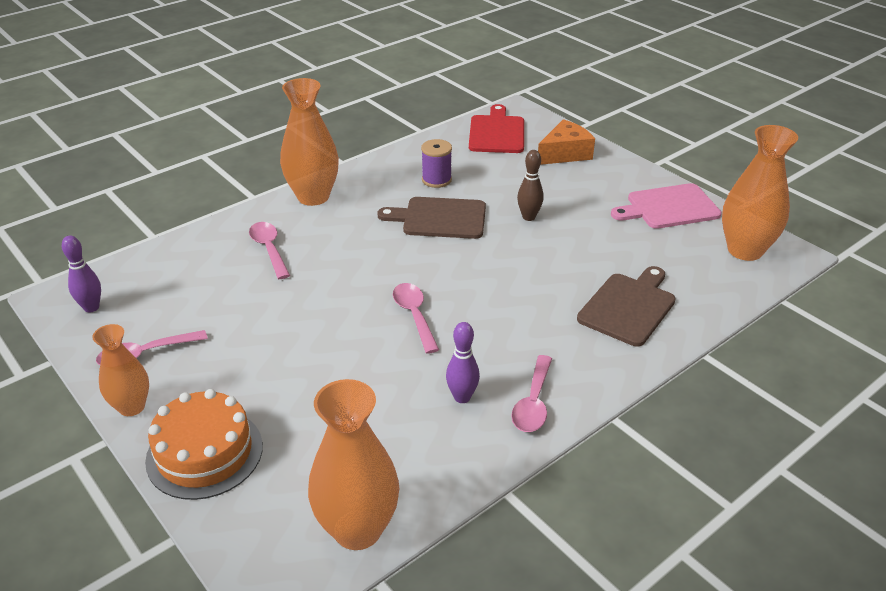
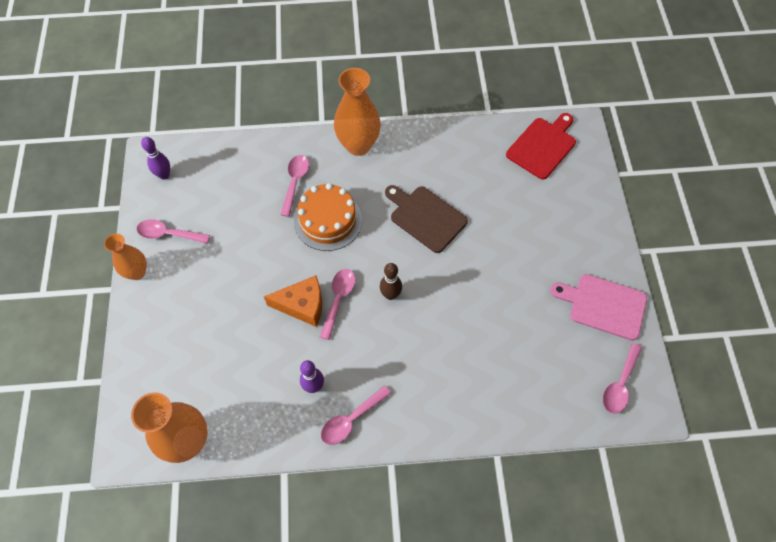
camera: 35 degrees right, 25 degrees up
orange cake [145,389,263,500] -> orange cake moved to [294,183,362,251]
purple spool [421,139,452,188] -> none
brown bowling pin [517,150,544,221] -> brown bowling pin moved to [380,263,402,300]
orange cheese [538,119,595,165] -> orange cheese moved to [264,275,322,327]
brown cutting board [577,266,676,346] -> none
orange vase [722,125,798,261] -> pink spoon [603,343,642,414]

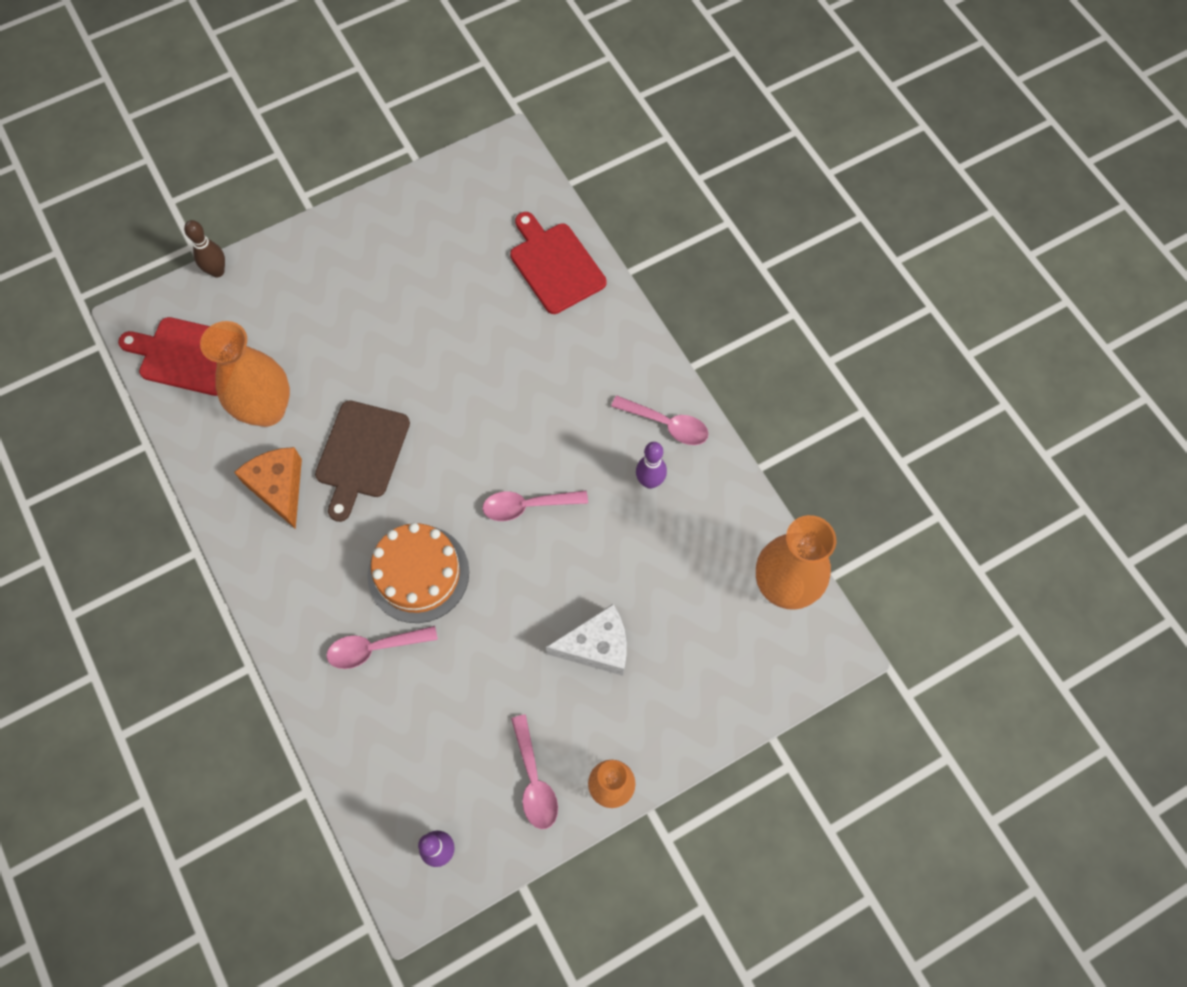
camera: 115 degrees left, 5 degrees up
orange cheese [264,275,322,327] -> orange cheese moved to [234,447,302,529]
orange vase [334,68,381,156] -> orange vase moved to [200,321,290,427]
brown bowling pin [380,263,402,300] -> brown bowling pin moved to [184,220,225,278]
pink cutting board [550,274,647,341] -> none
pink spoon [603,343,642,414] -> none
none -> red cutting board [510,212,606,314]
none -> white cheese [546,604,627,676]

